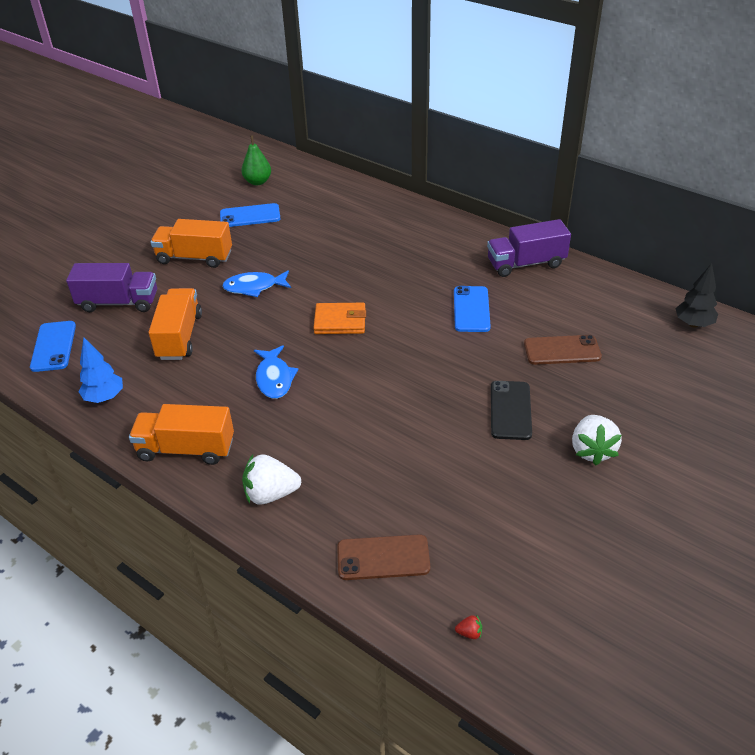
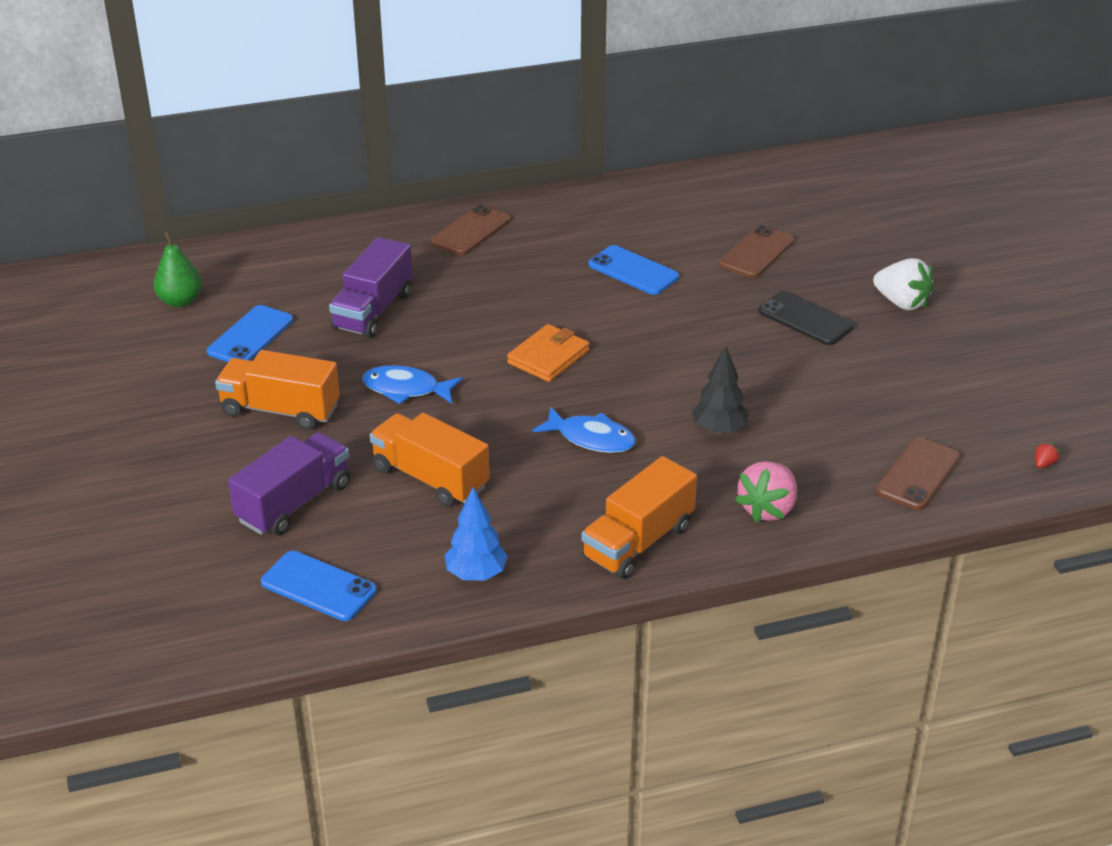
camera: 55 degrees left, 5 degrees down
orange truck [150,219,232,268] -> orange truck turned 60 degrees clockwise [215,350,340,430]
blue fish [222,270,291,297] -> blue fish turned 75 degrees clockwise [362,365,463,404]
white strawberry [242,454,301,505] -> pink strawberry [735,461,797,523]
purple truck [487,219,571,277] -> purple truck moved to [329,237,413,338]
black tree [675,263,718,327] -> black tree moved to [692,346,749,435]
none -> brown phone [431,204,511,255]

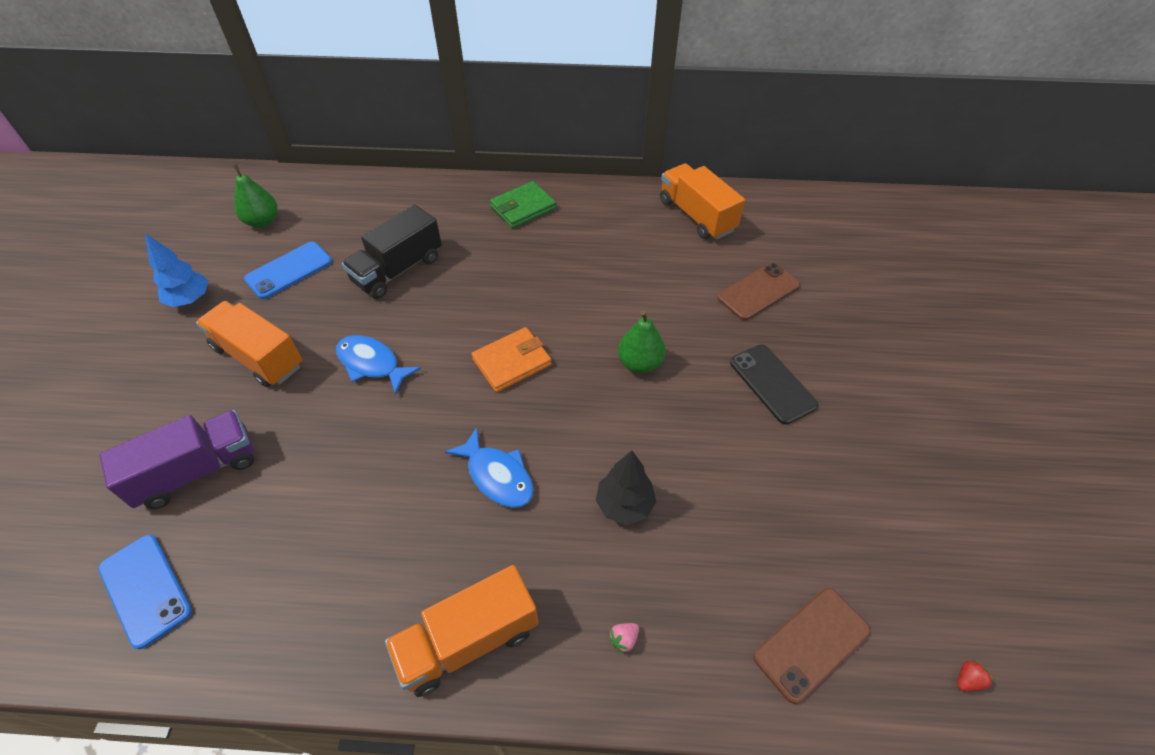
camera: 20 degrees right, 15 degrees up
purple truck [329,237,413,338] -> black truck [342,205,442,299]
orange truck [370,413,490,507] -> orange truck moved to [660,163,745,240]
brown phone [431,204,511,255] -> green wallet [490,181,556,228]
blue tree [445,487,508,581] -> blue tree moved to [145,233,208,307]
blue phone [589,245,679,295] -> none
pink strawberry [735,461,797,523] -> pink strawberry [609,623,639,654], size x0.41
white strawberry [873,258,934,310] -> none
none -> green pear [618,311,666,373]

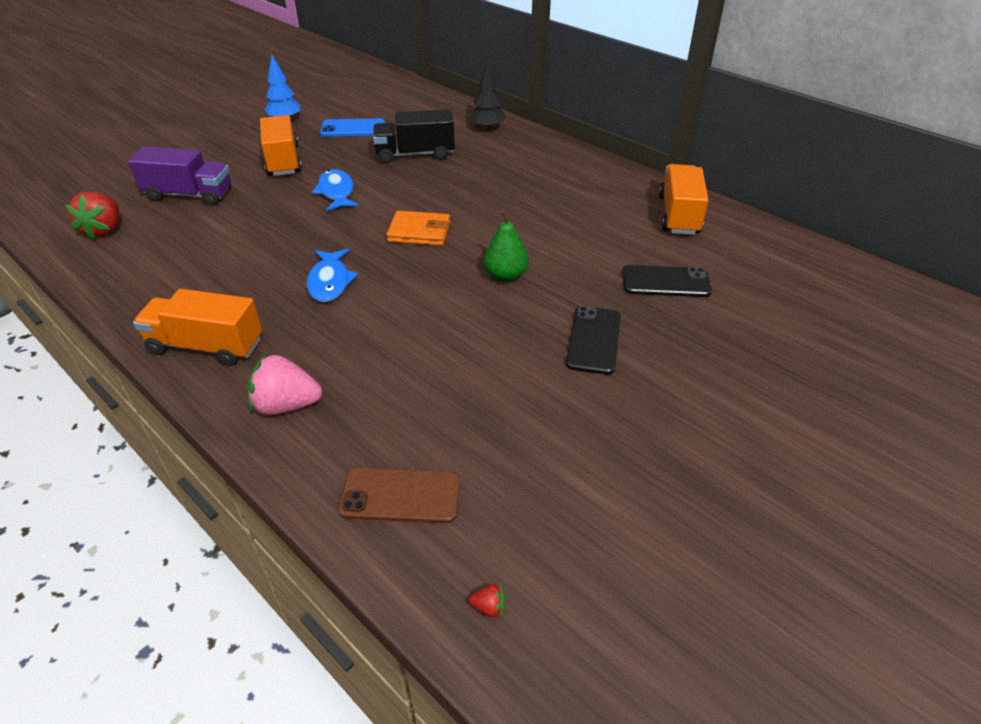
camera: 40 degrees right, 10 degrees down
blue phone [98,534,192,649] -> red strawberry [65,191,119,240]
green pear [232,164,278,228] -> none
green wallet [490,181,556,228] -> none
black tree [596,450,656,525] -> black tree moved to [470,61,506,131]
pink strawberry [609,623,639,654] -> pink strawberry [248,354,322,415], size x2.46
brown phone [717,263,800,320] -> black phone [622,265,712,297]

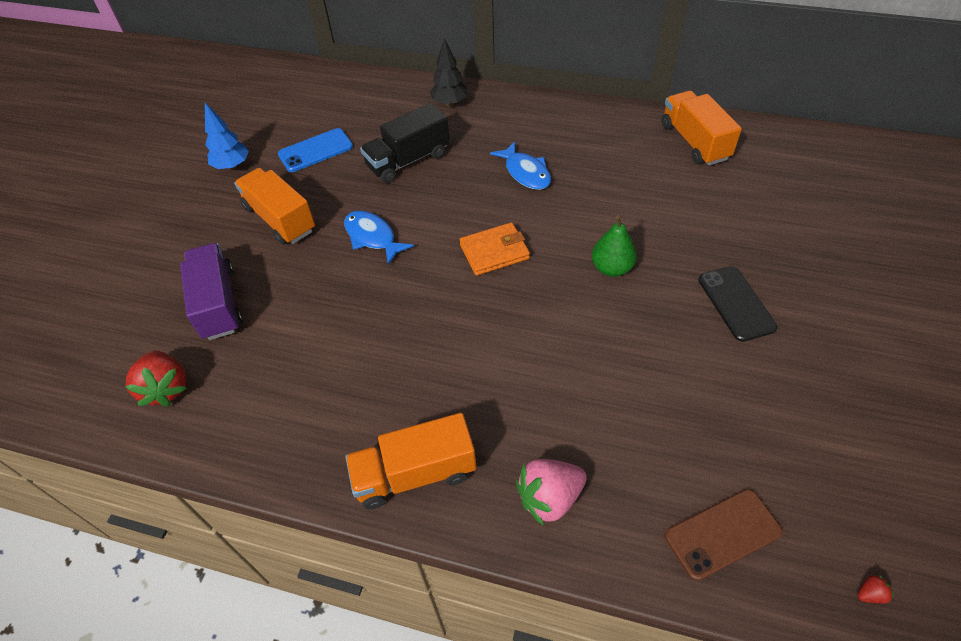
camera: 25 degrees left, 10 degrees up
purple truck [128,146,231,206] -> purple truck turned 90 degrees counterclockwise [180,243,243,340]
blue fish [307,249,358,302] -> blue fish moved to [490,141,551,190]
black phone [622,265,712,297] -> none

